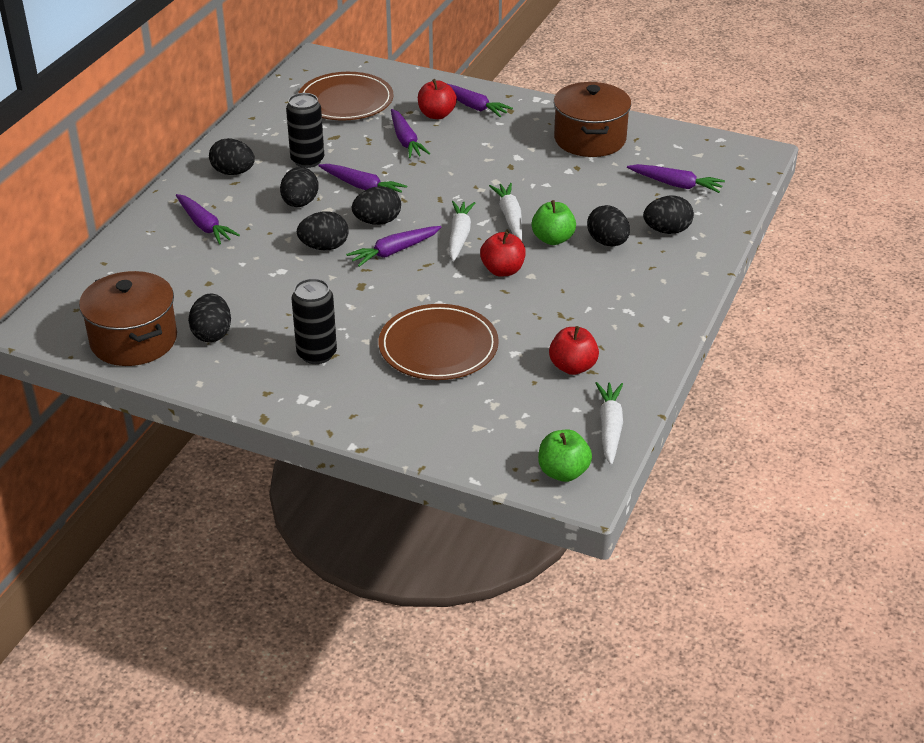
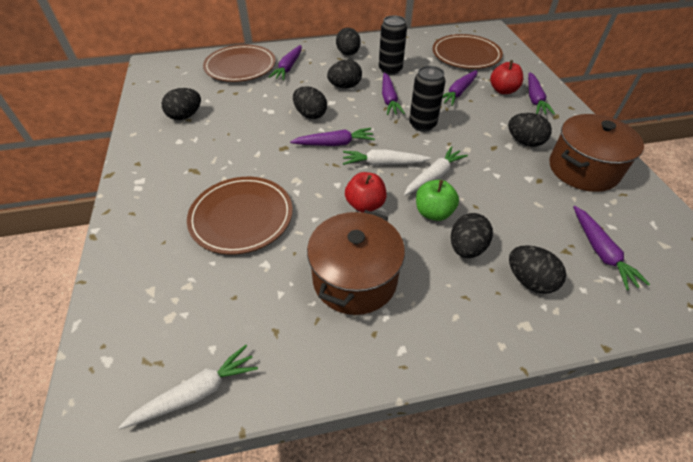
camera: 55 degrees right, 10 degrees up
brown pot [79,271,177,366] -> brown pot moved to [307,210,405,315]
black can [291,278,337,364] -> black can moved to [409,66,446,132]
purple carrot [346,226,442,267] -> purple carrot turned 150 degrees clockwise [290,128,375,146]
black egg [352,186,401,225] -> black egg moved to [508,113,552,147]
white carrot [449,201,475,261] -> white carrot turned 150 degrees counterclockwise [343,149,431,166]
green apple [538,430,592,482] -> none
red apple [549,326,599,375] -> none
none -> brown plate [203,45,276,82]

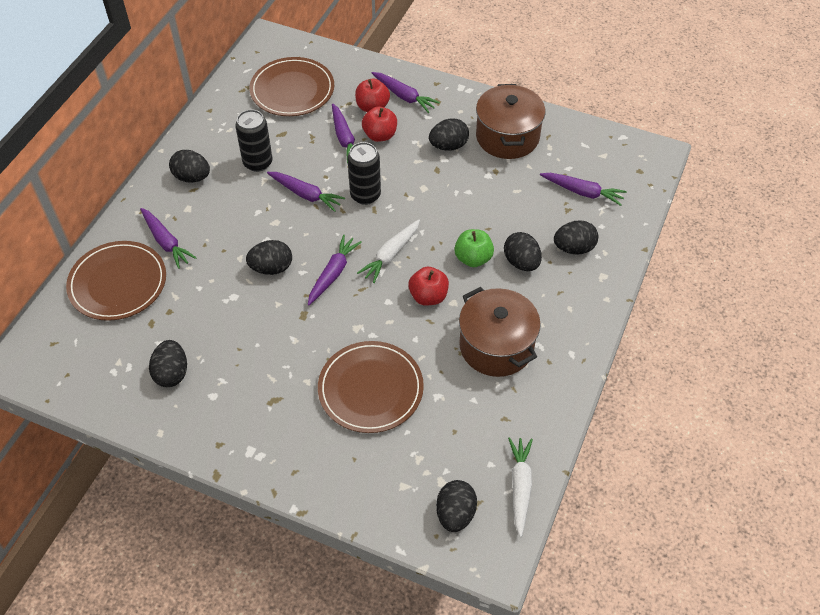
camera: 55 degrees left, 5 degrees up
black egg [327,60,362,88] -> black egg moved to [436,480,477,532]
white carrot [404,146,468,196] -> none
none -> red apple [362,106,397,142]

